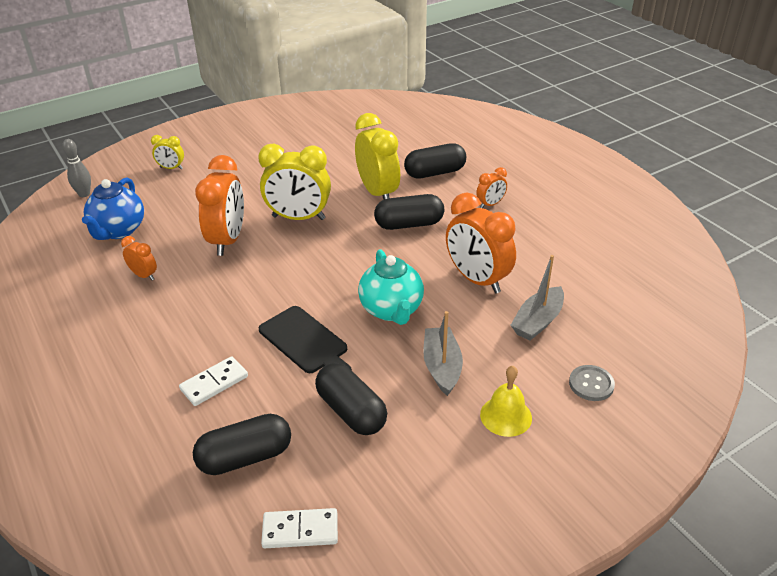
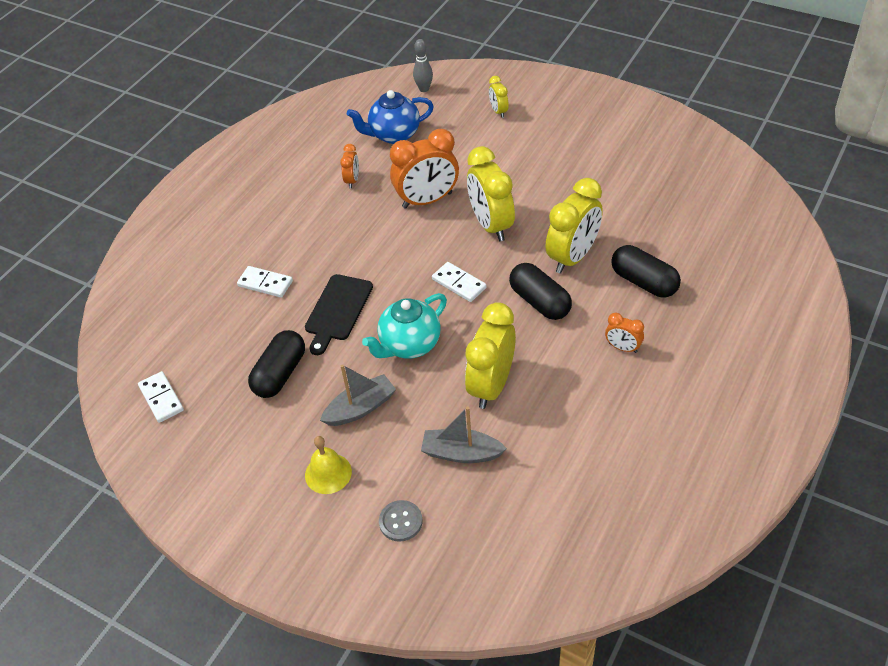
camera: 65 degrees right, 10 degrees up
black capsule [193,414,291,475] -> none
orange clock [446,193,516,294] -> yellow clock [465,302,516,409]
none -> white domino [432,262,487,302]

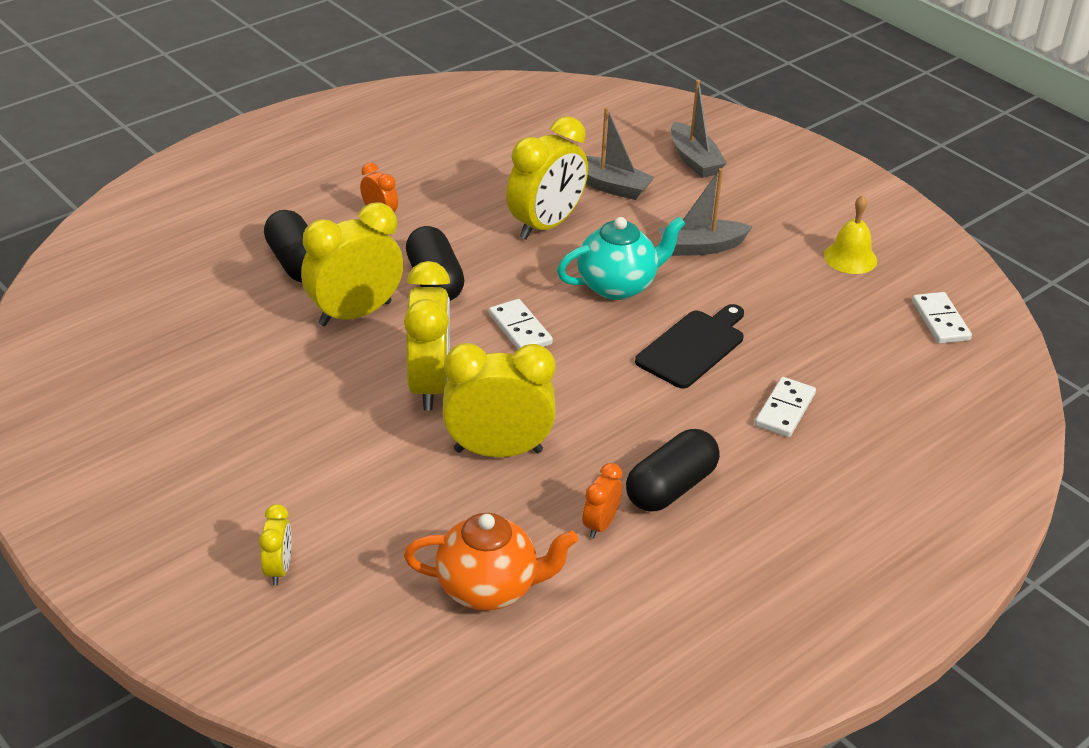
camera: 165 degrees left, 10 degrees down
white domino [237,266,293,298] -> white domino turned 75 degrees clockwise [755,377,816,437]
black capsule [248,330,305,398] -> black capsule moved to [626,429,720,512]
yellow bell [305,436,352,494] -> yellow bell moved to [824,195,877,274]
blue teapot [347,90,434,144] -> orange teapot [404,513,578,611]
grey button [379,500,423,542] -> grey boat [671,80,727,178]
orange clock [390,129,459,209] -> yellow clock [443,343,556,457]
grey bowling pin [413,39,433,92] -> none

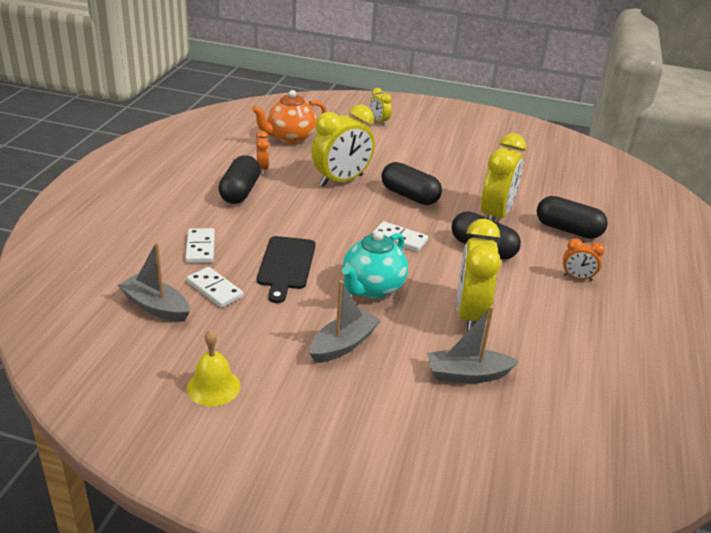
camera: 145 degrees right, 5 degrees down
yellow clock [404,261,450,411] -> black capsule [381,162,442,205]
grey boat [671,80,727,178] -> grey boat moved to [118,242,190,322]
white domino [912,292,972,344] -> white domino moved to [187,267,244,308]

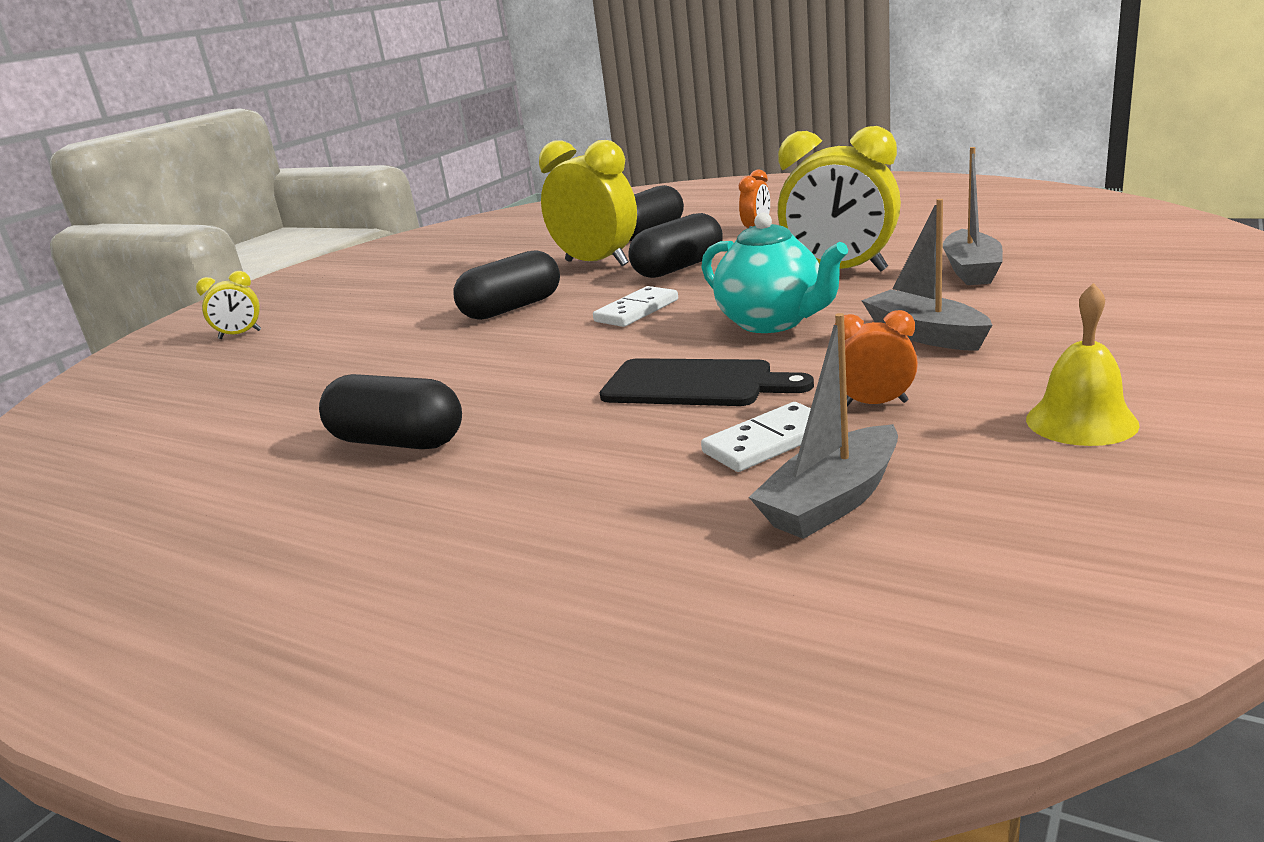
camera: 70 degrees left, 10 degrees down
white domino [185,228,215,263] -> none
orange teapot [252,90,326,144] -> none
orange clock [256,131,269,174] -> orange clock moved to [834,310,918,406]
yellow clock [311,104,375,187] -> none

